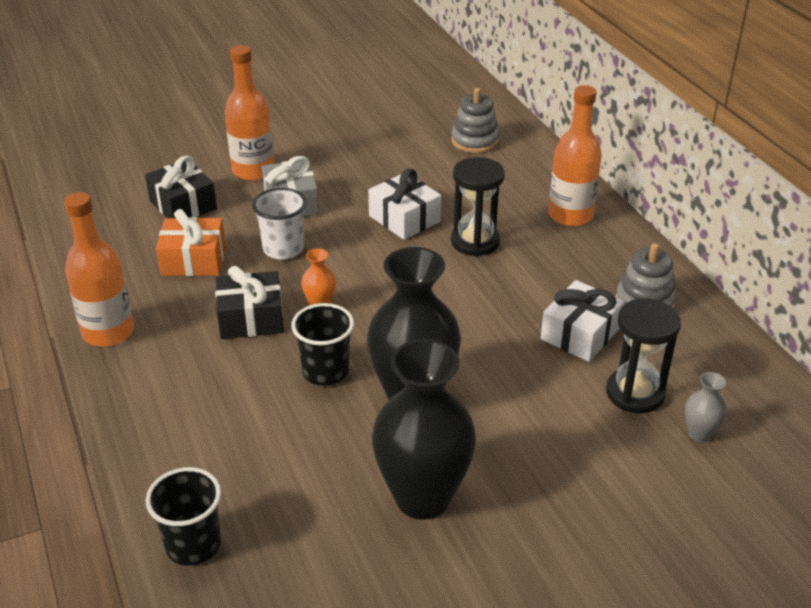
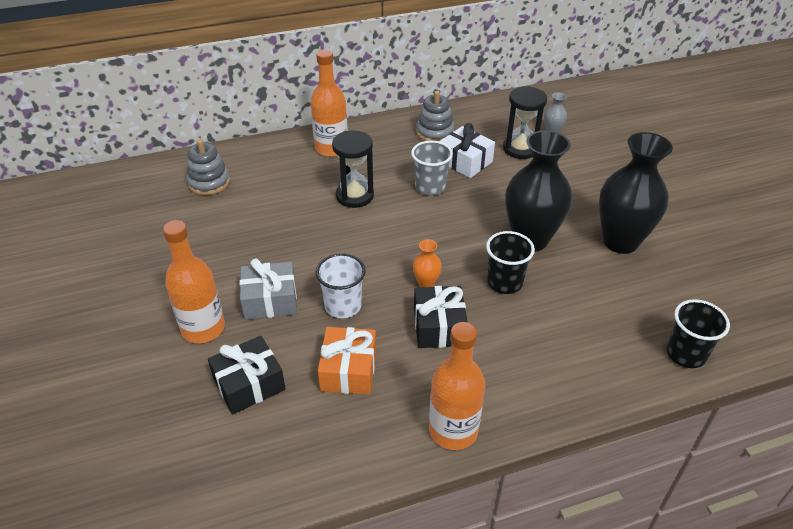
camera: 85 degrees left, 5 degrees up
white gift [368,169,441,240] -> none
none -> grey cup [411,141,453,196]

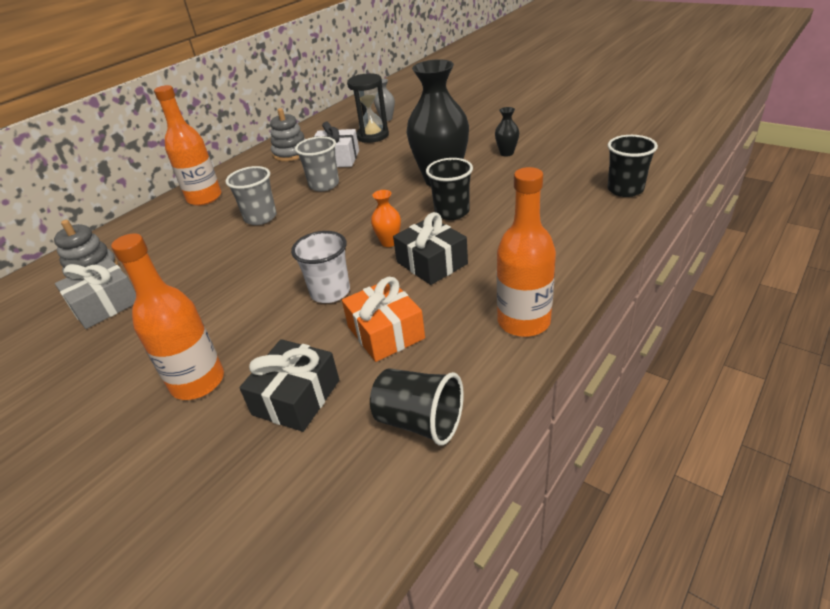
camera: 30 degrees left, 5 degrees down
grey gift [240,258,297,320] -> grey gift moved to [55,258,136,329]
black hourglass [332,130,374,208] -> grey cup [225,166,277,225]
black vase [599,132,673,254] -> black vase [495,107,519,156], size x0.42
none -> black cup [370,368,464,445]

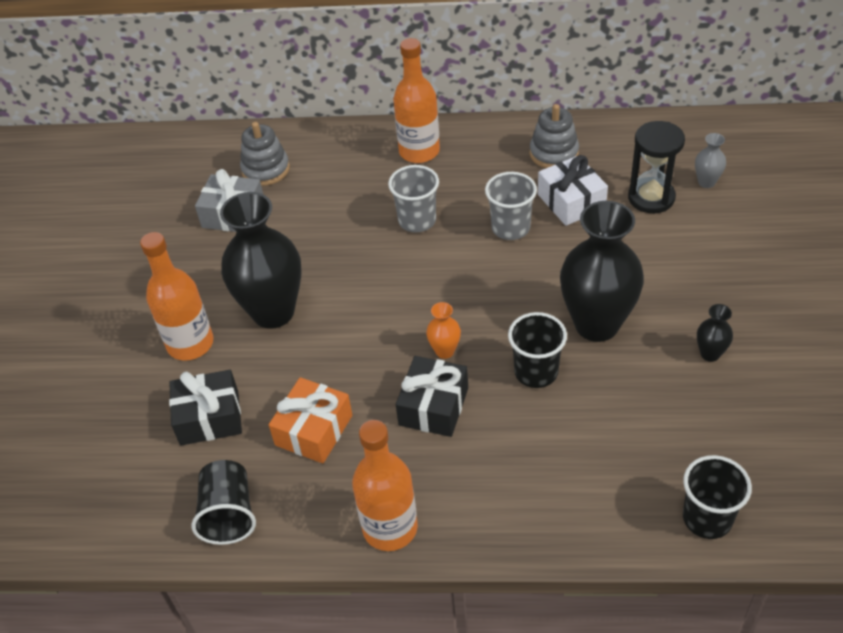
camera: 55 degrees right, 10 degrees up
white cup [291,231,350,303] -> none
none -> black vase [220,192,301,329]

